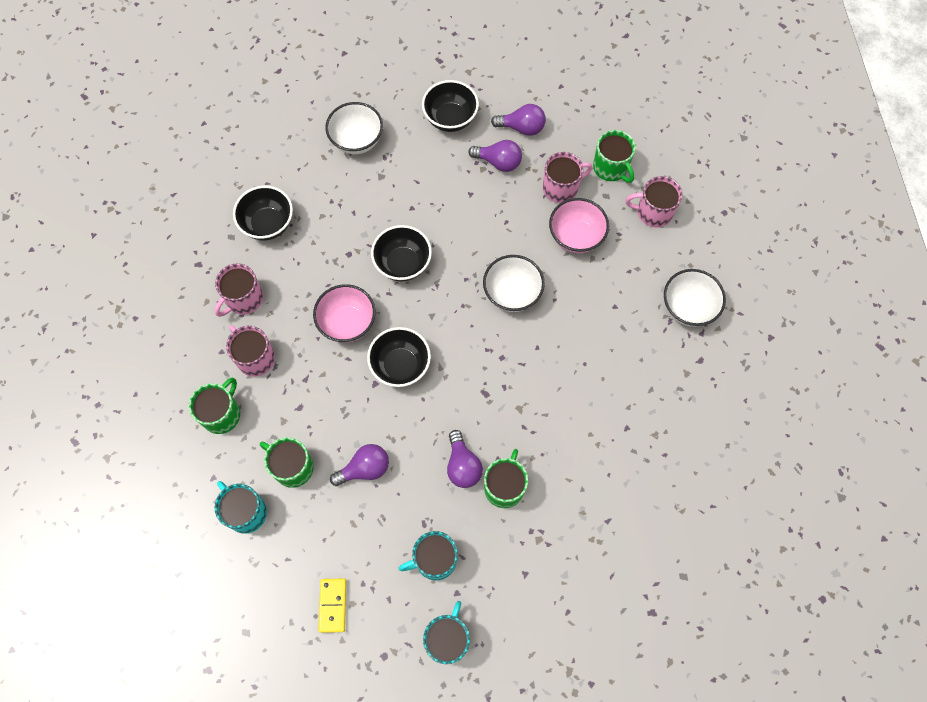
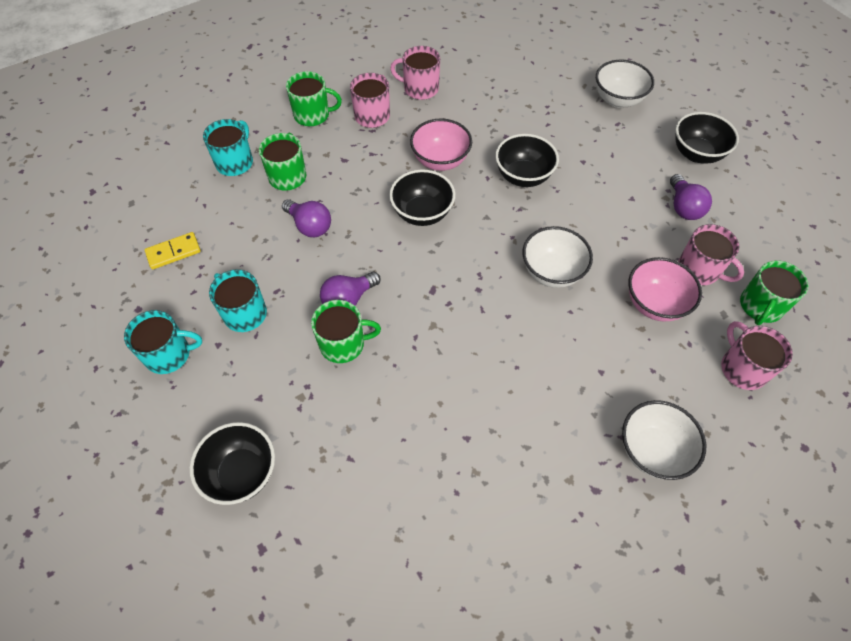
camera: 65 degrees right, 10 degrees down
black bowl [233,186,293,240] -> black bowl moved to [190,422,275,505]
purple light bulb [491,104,546,136] -> none

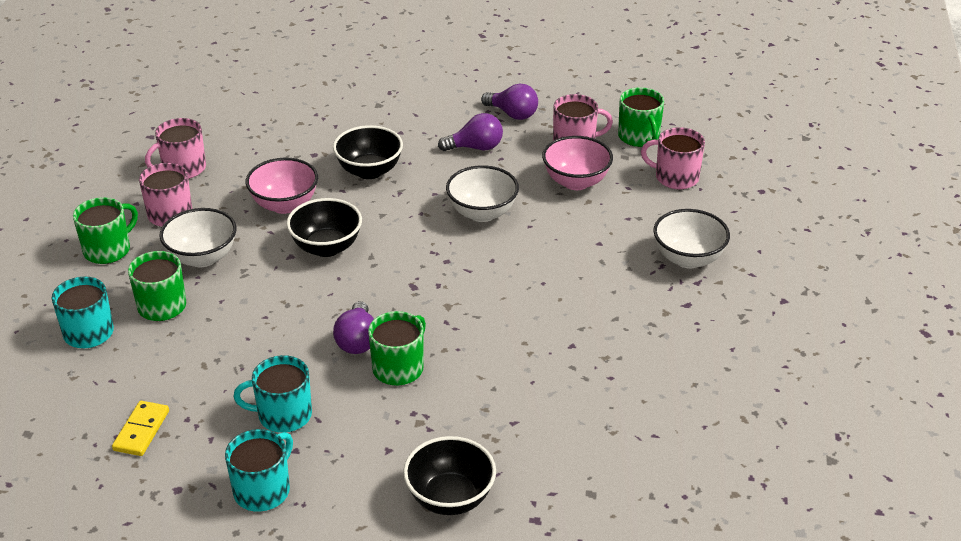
camera: 50 degrees left, 20 degrees down
purple light bulb [282,199,331,237] -> purple light bulb moved to [438,113,503,151]
white bowl [596,60,654,108] -> white bowl moved to [159,208,236,267]
black bowl [675,112,739,164] -> none

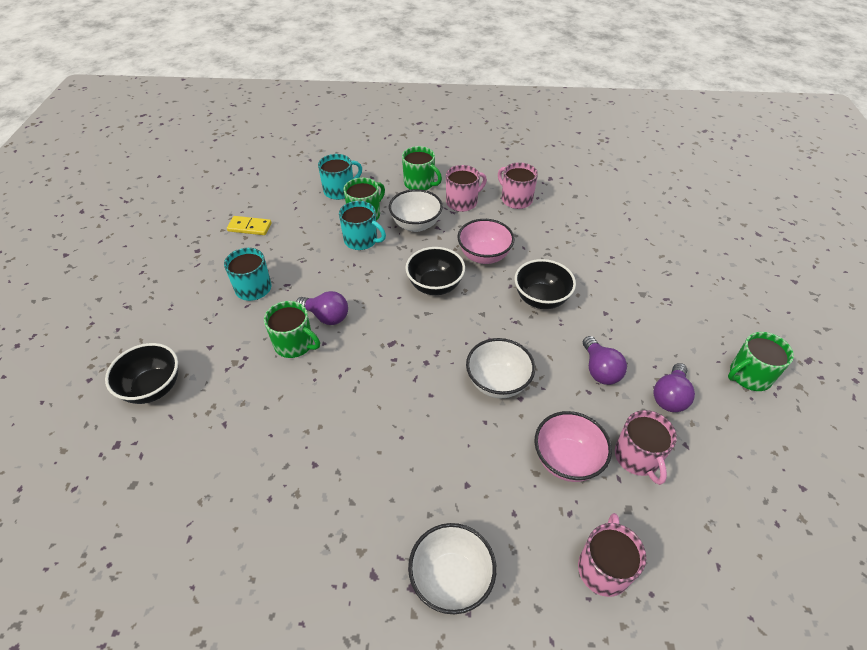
camera: 85 degrees right, 10 degrees up
turquoise mug [225,429,293,512] -> turquoise mug moved to [339,201,386,250]
purple light bulb [333,301,374,354] -> purple light bulb turned 150 degrees counterclockwise [296,291,348,325]
green mug [618,87,664,147] -> green mug moved to [728,332,794,391]

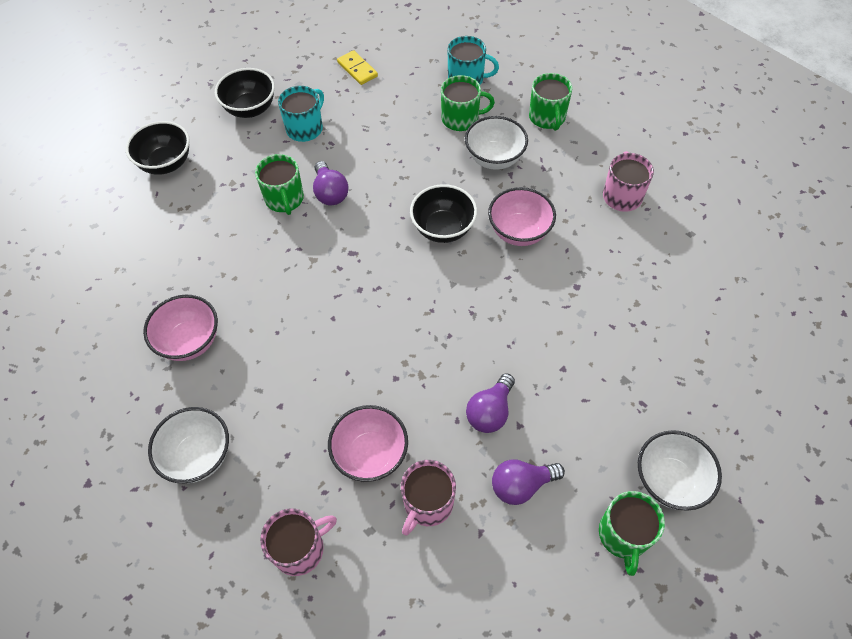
camera: 45 degrees right, 10 degrees up
turquoise mug [339,201,386,250] -> none
pink mug [446,165,487,212] -> none
white bowl [466,338,535,398] -> white bowl moved to [638,430,722,511]
black bowl [515,259,576,309] -> black bowl moved to [215,68,275,118]
green mug [728,332,794,391] -> green mug turned 105 degrees counterclockwise [599,491,665,576]
none -> pink bowl [143,295,218,361]

